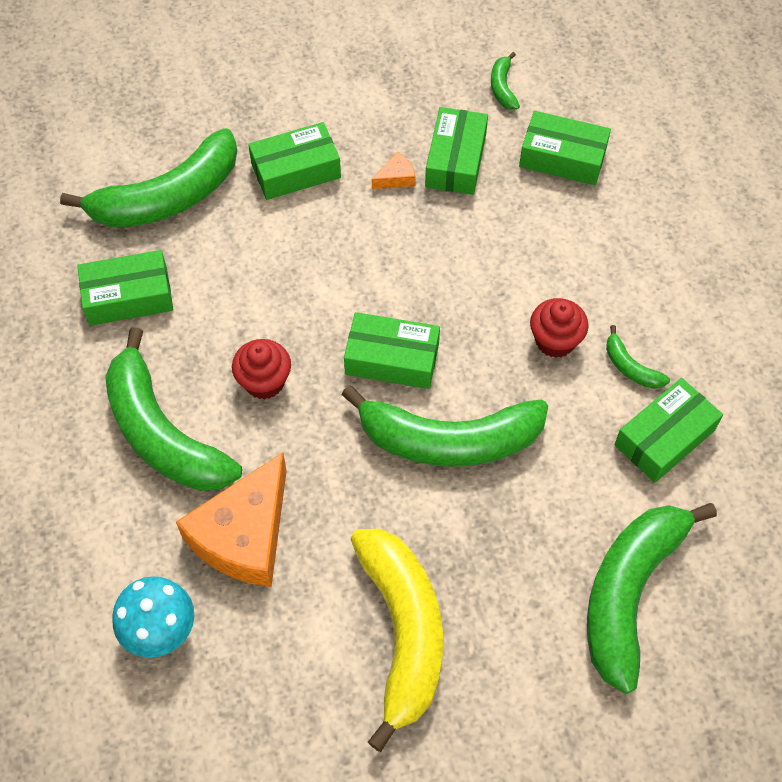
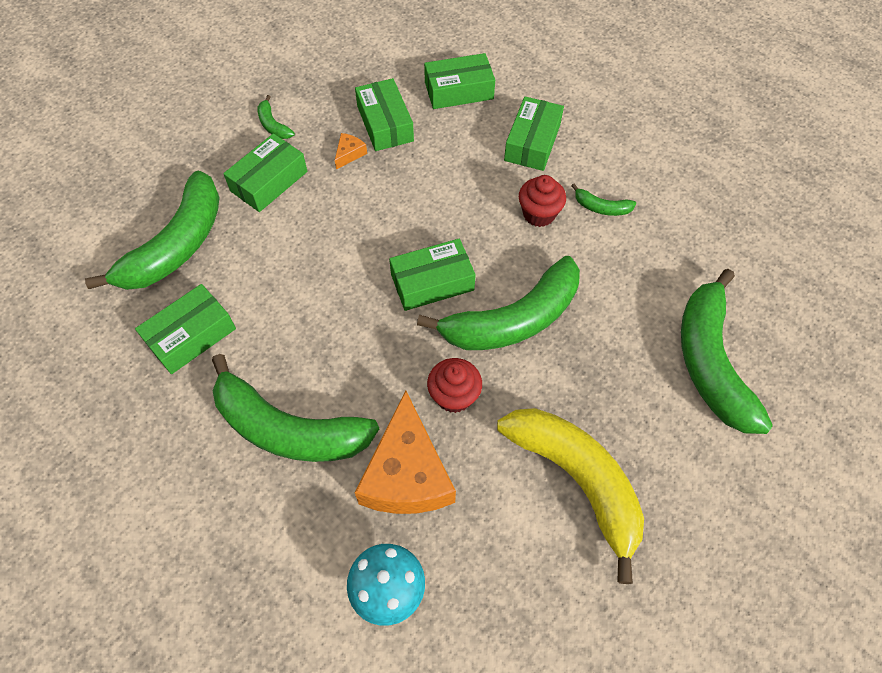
camera: 30 degrees left, 0 degrees up
red cupcake [232,339,291,399] -> red cupcake moved to [427,358,482,413]
green banana [491,52,520,110] -> green banana moved to [257,95,295,139]
green box [614,378,723,483] -> green box moved to [504,96,564,171]

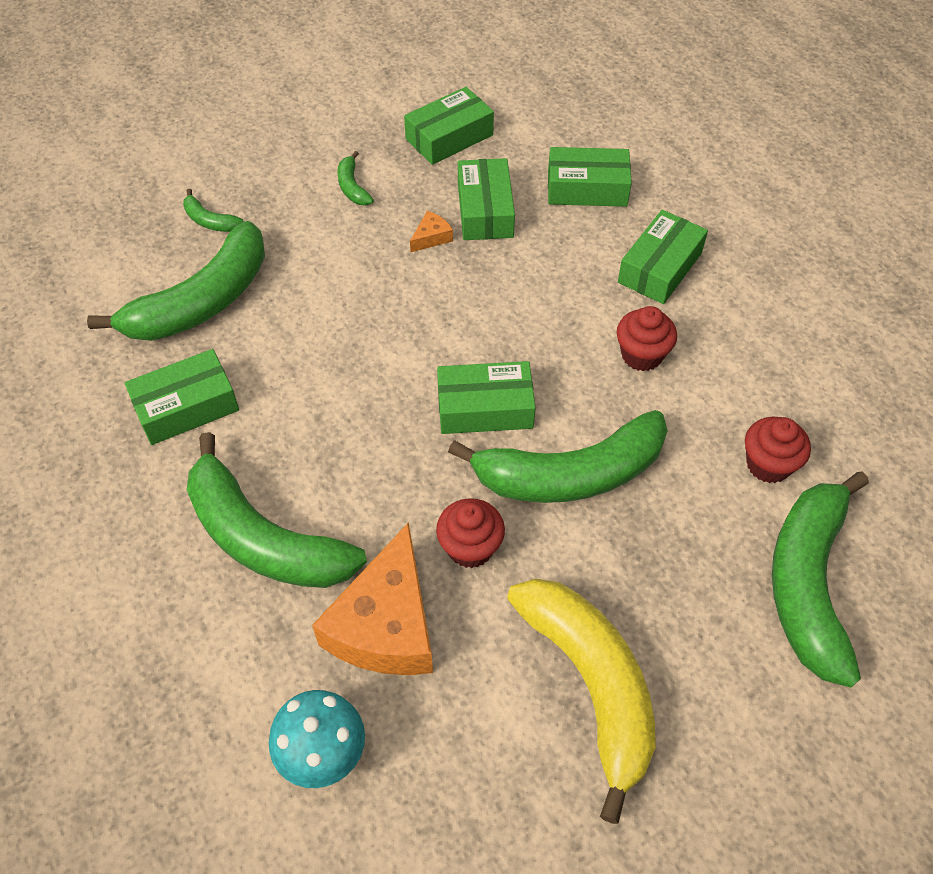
camera: 15 degrees right, 5 degrees down
green box [223,134,307,212] -> green box moved to [404,87,494,165]
green banana [571,183,636,216] -> green banana moved to [183,189,244,232]
none -> red cupcake [745,417,811,483]

